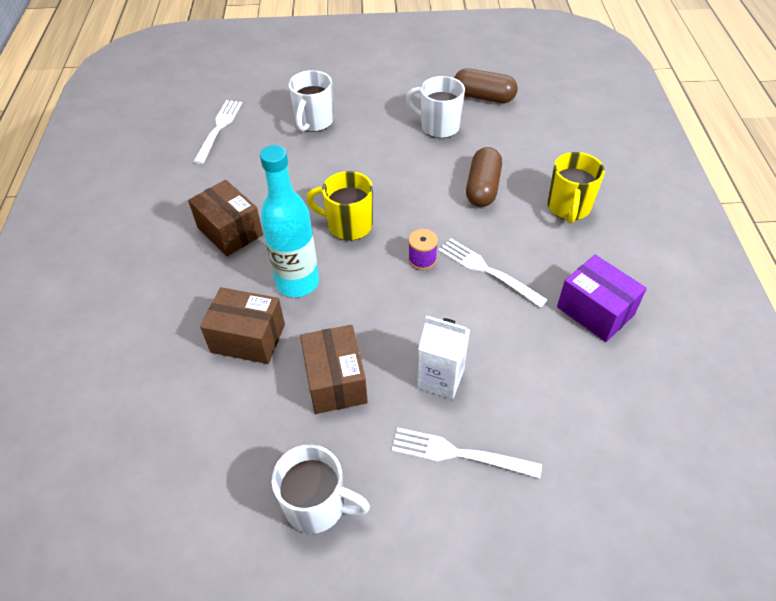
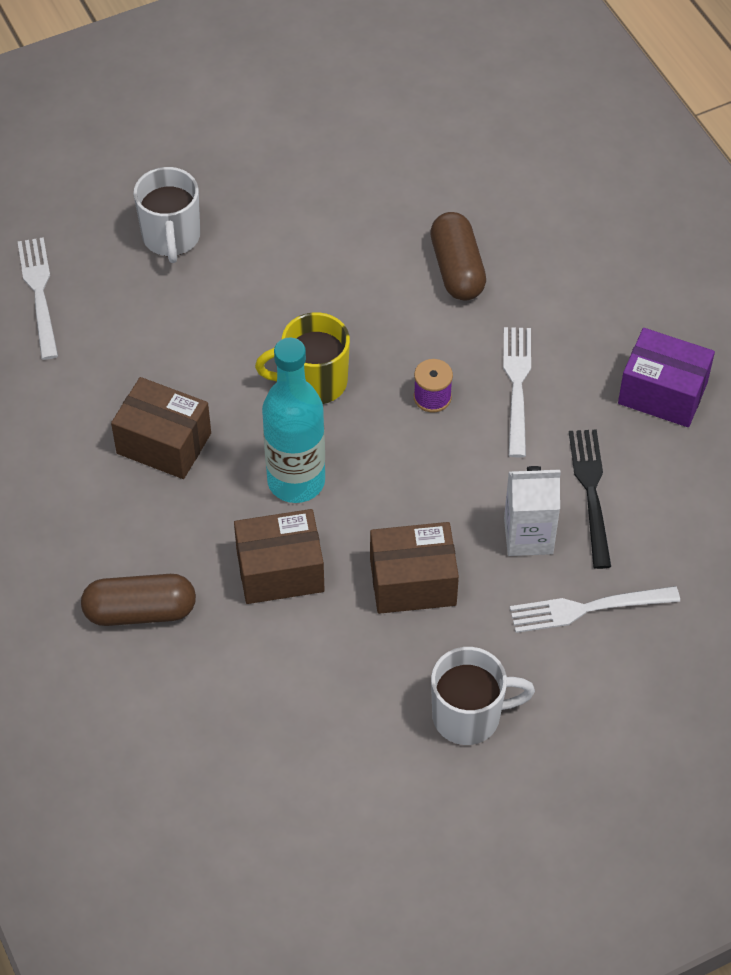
camera: 25 degrees left, 5 degrees up
brown box [300,325,368,414] -> brown box turned 60 degrees counterclockwise [370,522,459,614]
white mug [406,76,465,138] -> none
white fork [438,239,548,308] -> white fork turned 75 degrees clockwise [503,327,531,458]
brown capsule [454,68,518,103] -> brown capsule moved to [81,574,196,626]
yellow mug [547,152,605,224] -> none
none -> black fork [569,429,611,569]

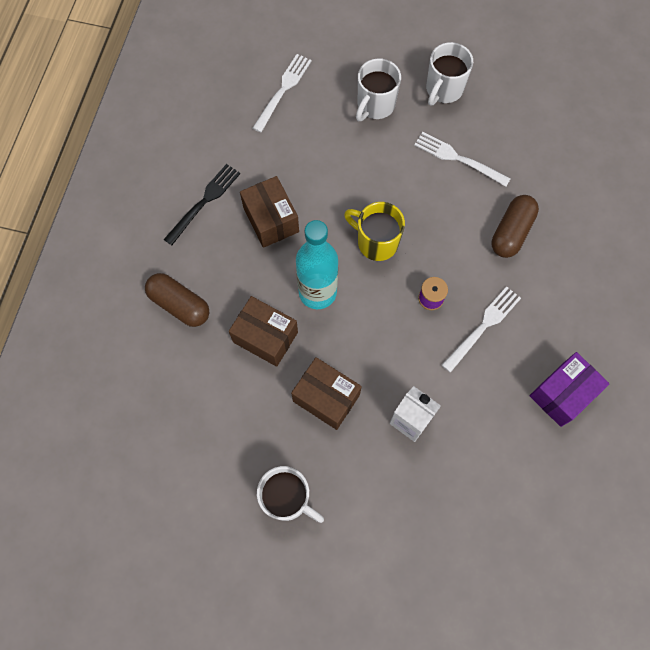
camera: 40 degrees right, 15 degrees up
white fork [510,586,680,633] -> white fork moved to [414,132,511,187]
black fork [569,429,611,569] -> black fork moved to [163,164,240,245]
purple box [618,328,715,427] -> purple box turned 75 degrees clockwise [529,352,610,427]
none -> white mug [426,42,473,106]

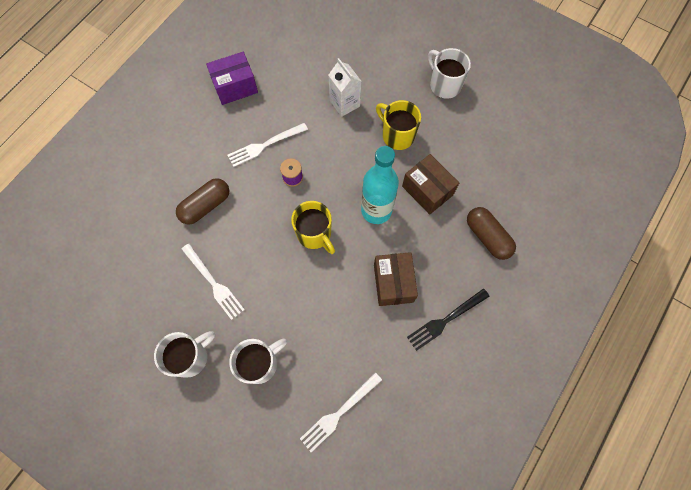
camera: 160 degrees left, 0 degrees up
brown box [291,357,362,430] -> yellow mug [376,100,421,150]

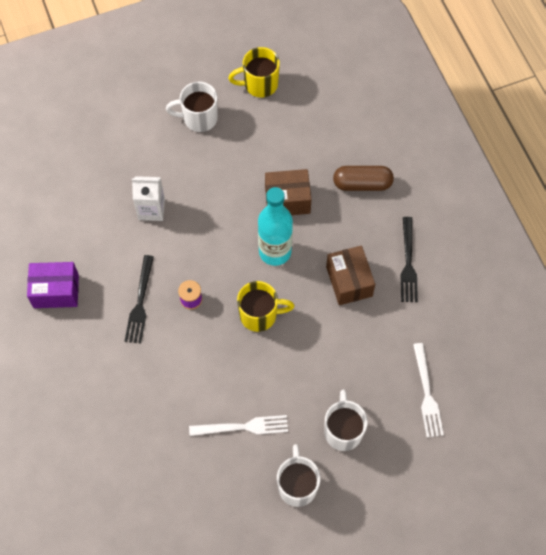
camera: 55 degrees left, 5 degrees down
brown capsule [176,178,229,224] -> none
purple box [206,52,258,105] -> purple box turned 75 degrees clockwise [27,262,79,308]
white fork [228,123,308,167] -> black fork [125,255,154,344]
brown box [374,252,418,306] -> brown box turned 45 degrees clockwise [326,245,375,305]
yellow mug [376,100,421,150] -> yellow mug moved to [228,47,280,98]

